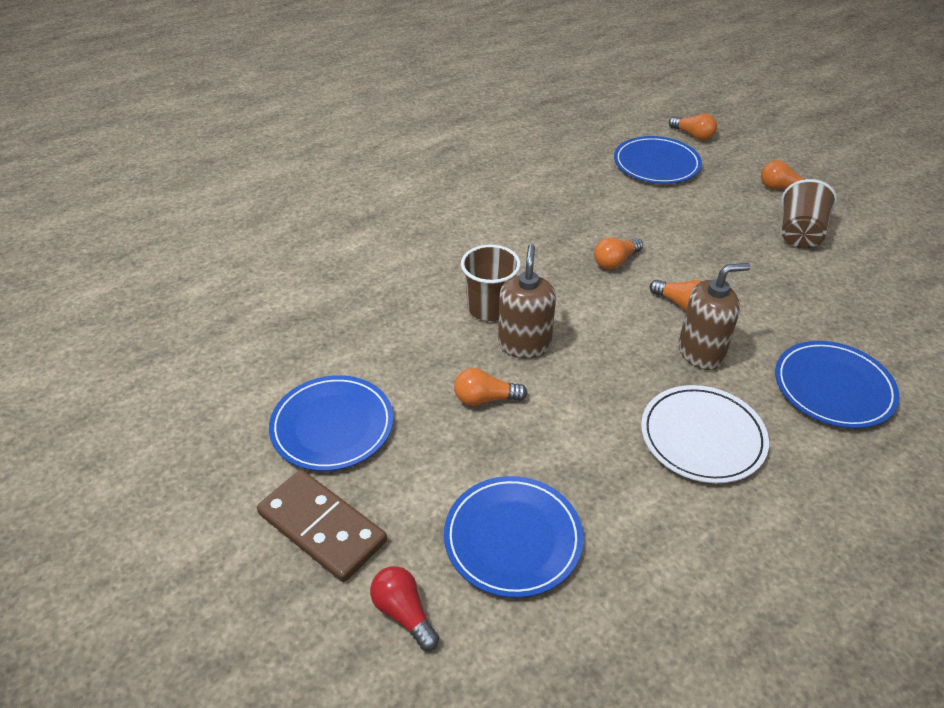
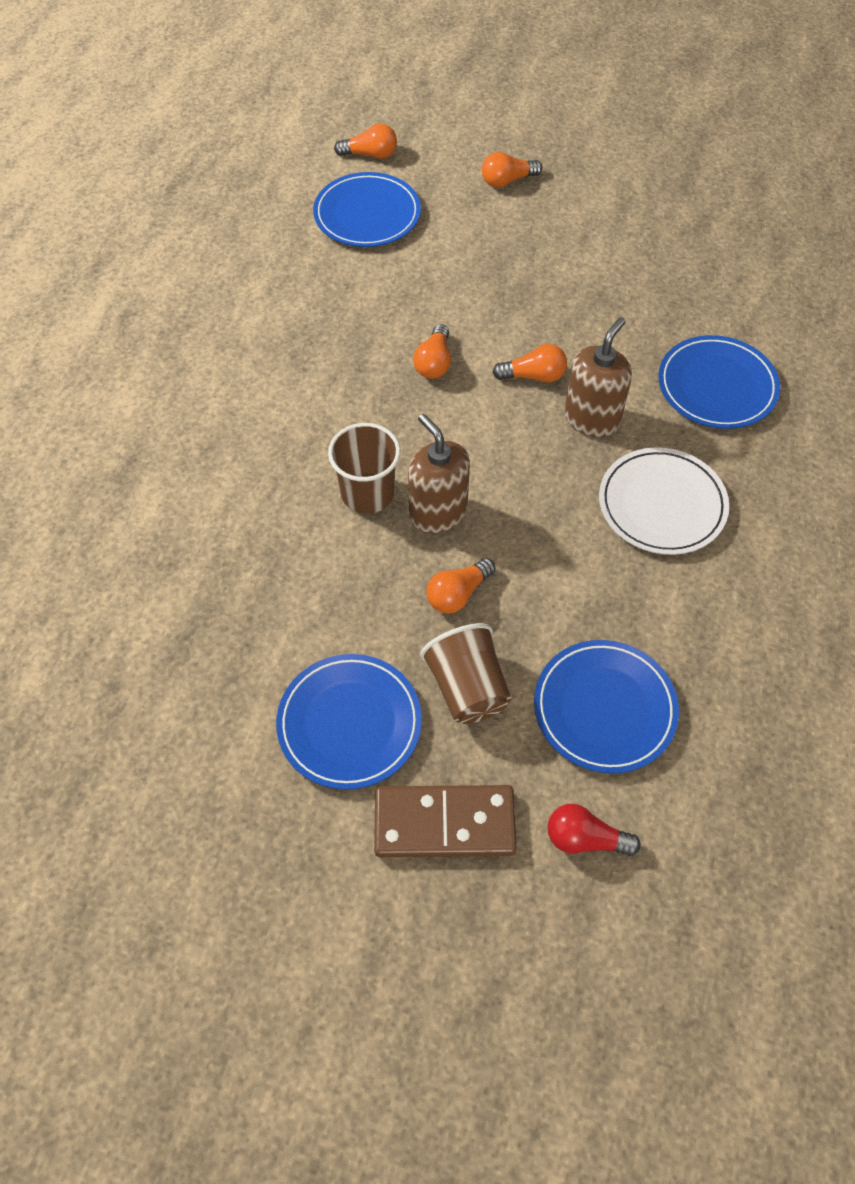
camera: 40 degrees left, 15 degrees up
brown cup [782,179,837,248] -> brown cup moved to [420,623,512,724]

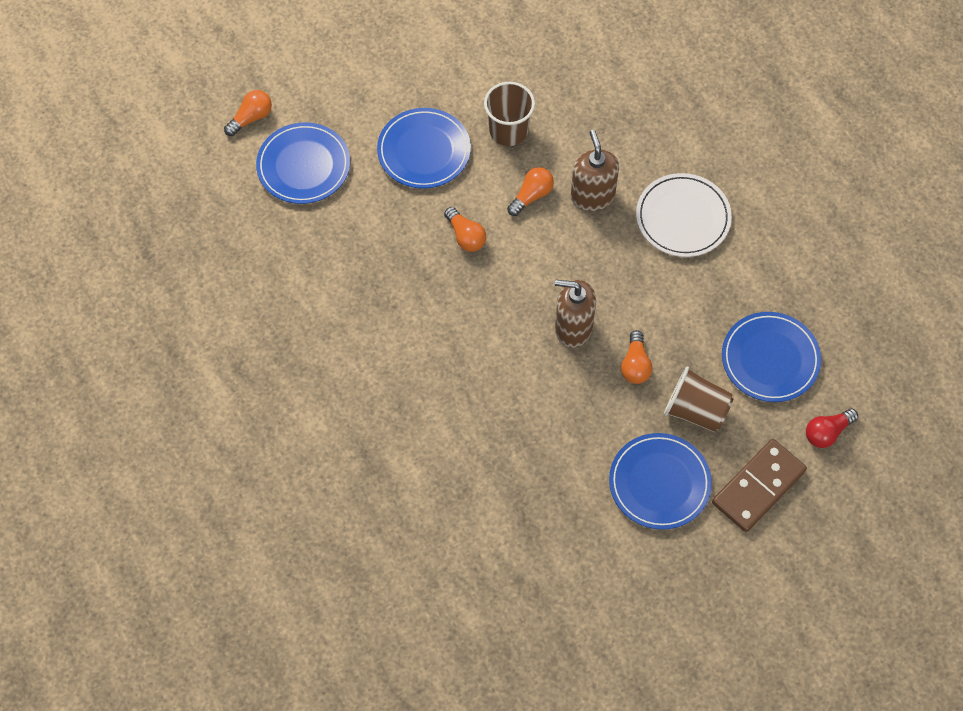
camera: 45 degrees left, 5 degrees up
brown cup [328,423,400,514] -> brown cup moved to [484,82,535,146]
orange light bulb [482,152,542,188] -> none
blue plate [658,335,780,429] -> blue plate moved to [377,108,471,189]

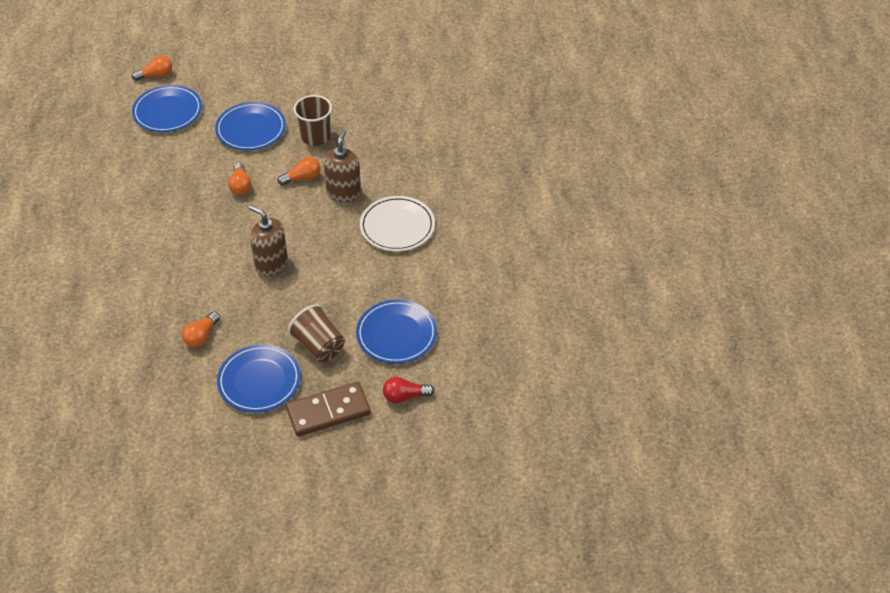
camera: 25 degrees right, 15 degrees down
orange light bulb [621,330,652,384] -> orange light bulb moved to [182,312,220,347]

